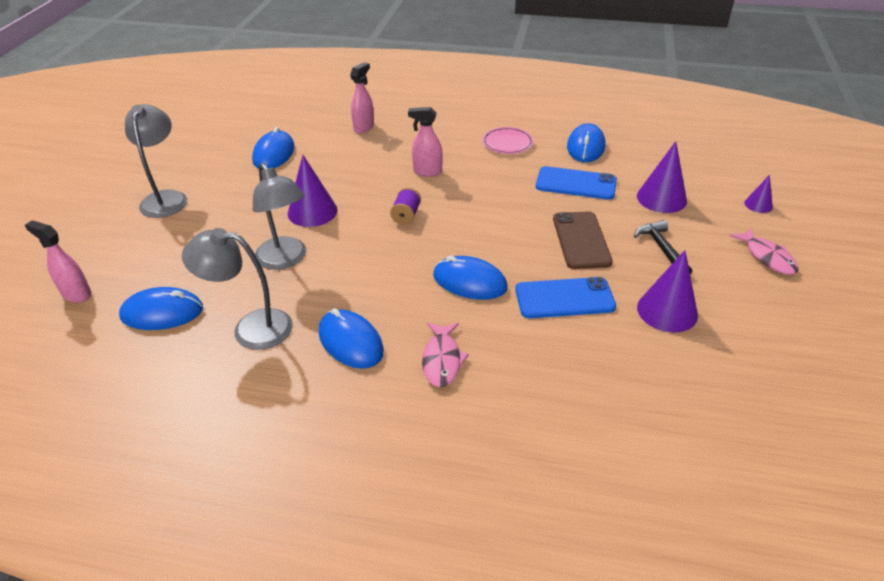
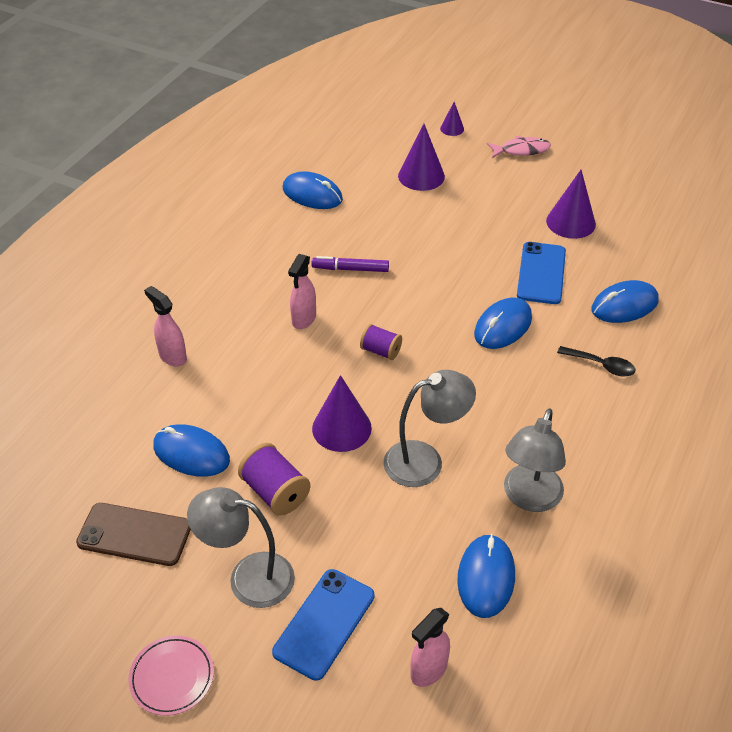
camera: 75 degrees left, 5 degrees up
blue mouse [319,308,384,369] -> blue mouse moved to [591,280,659,323]
pink fish [422,322,469,387] -> black spoon [557,346,635,377]
pink plate [482,127,534,154] -> pink plate moved to [128,636,214,716]
blue phone [536,166,617,200] -> blue phone moved to [272,569,374,681]
brown phone [553,211,613,269] -> brown phone moved to [76,503,191,566]
black hammer [634,220,692,274] -> none
none -> purple spool [238,443,310,516]
none -> purple marker [311,256,389,272]

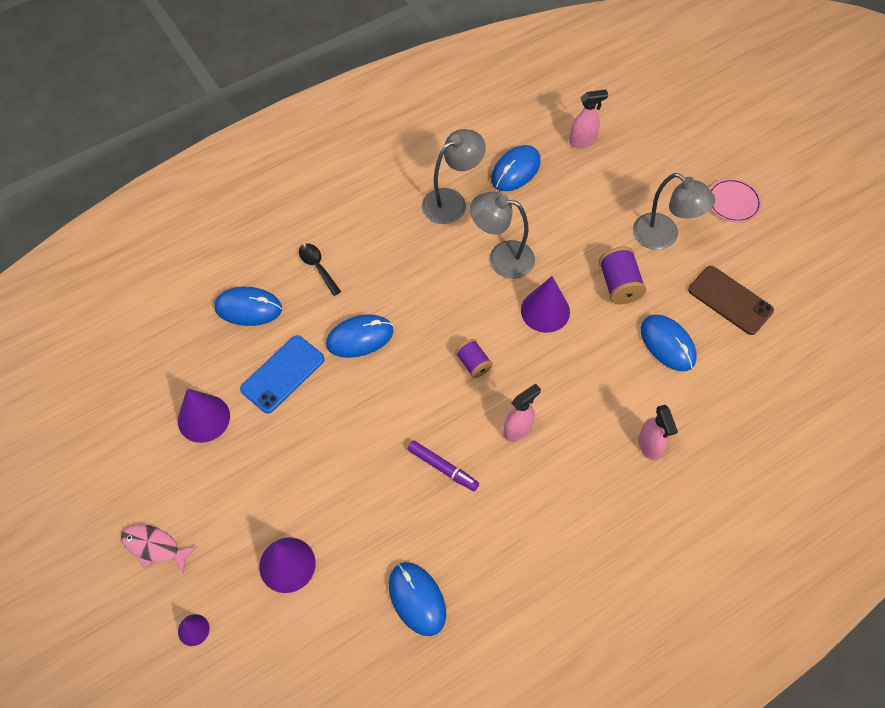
camera: 150 degrees left, 15 degrees up
blue phone [272,569,374,681] -> none

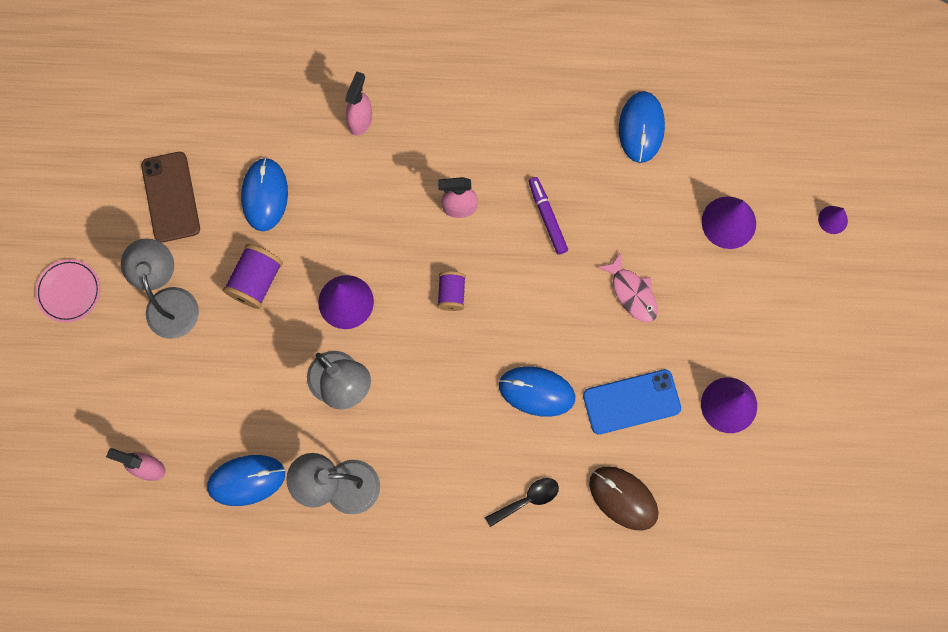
camera: 145 degrees left, 15 degrees up
pink fish [121,524,198,574] -> pink fish moved to [597,252,658,323]
blue mouse [214,287,282,326] -> brown mouse [589,466,658,530]
black spoon [299,243,341,296] -> black spoon turned 120 degrees counterclockwise [485,478,559,527]

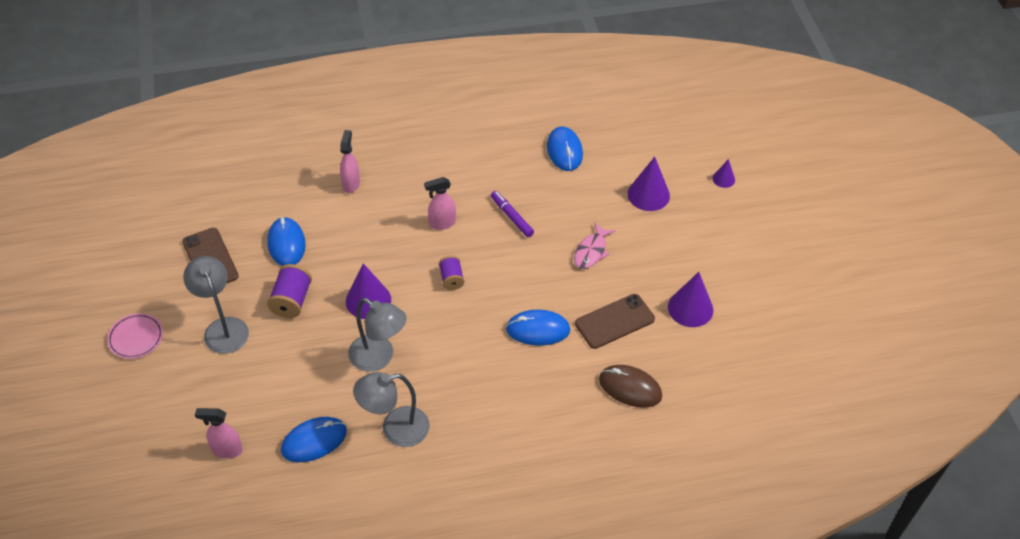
camera: 15 degrees left, 25 degrees down
black spoon [485,478,559,527] -> none
blue phone [583,369,681,435] -> brown phone [575,294,655,349]
pink fish [597,252,658,323] -> pink fish turned 75 degrees clockwise [574,223,615,269]

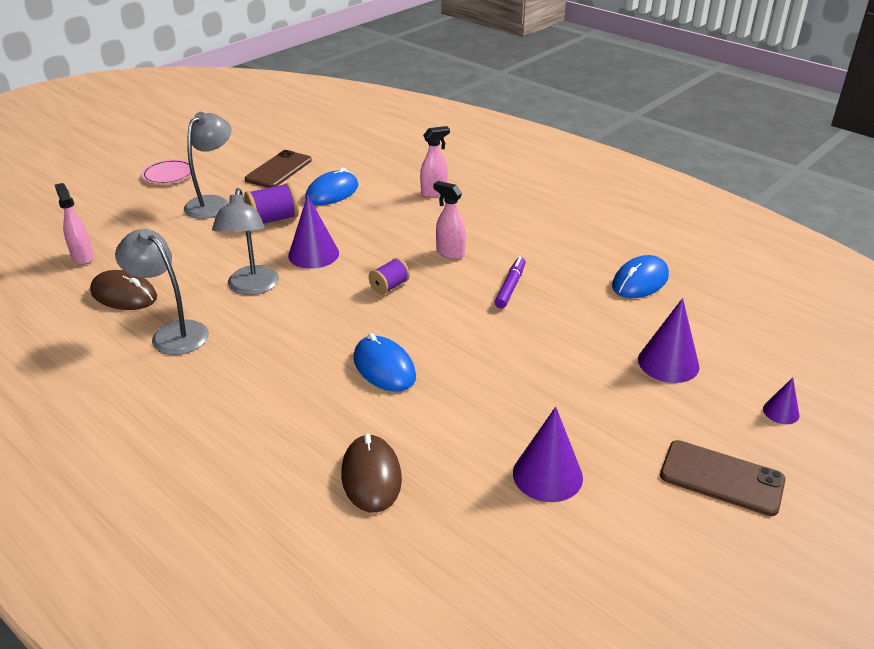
camera: 55 degrees right, 15 degrees down
blue mouse [281,417,347,462] -> brown mouse [90,270,157,310]
pink fish [574,223,615,269] -> none
brown phone [575,294,655,349] -> brown phone moved to [660,440,786,516]

